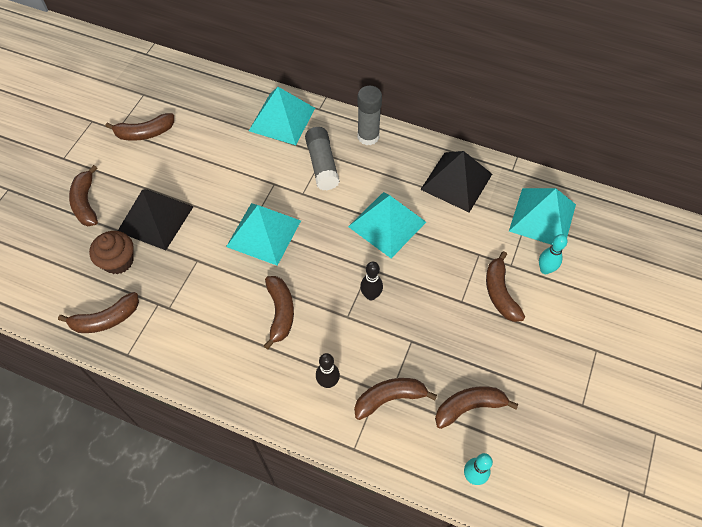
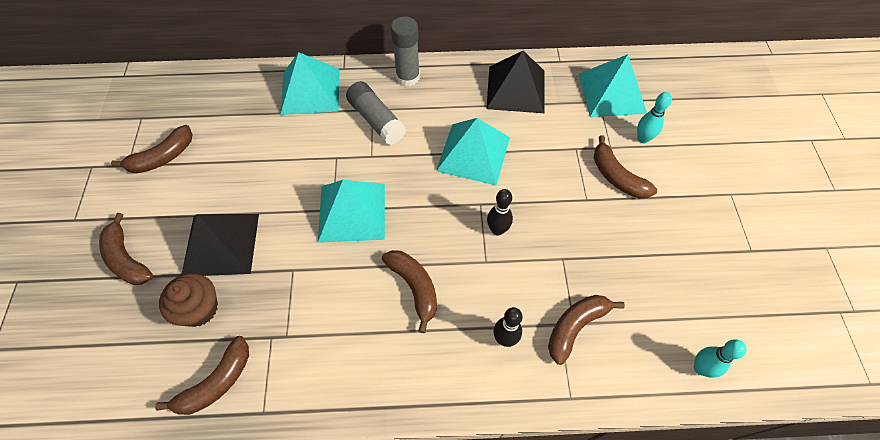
camera: 25 degrees left, 0 degrees up
brown banana [435,386,518,429] -> none

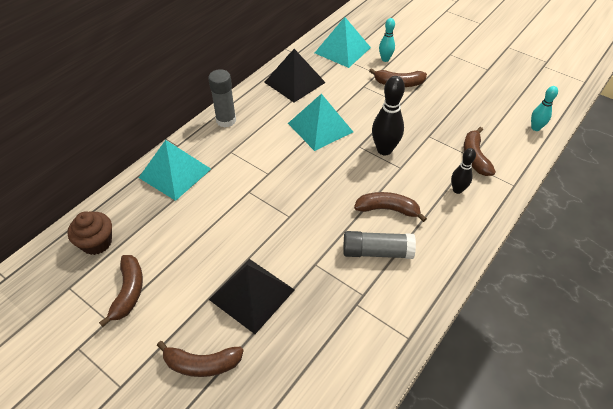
camera: 50 degrees left, 10 degrees down
brown banana [155,336,249,415] -> none
brown cupcake [159,273,218,327] -> brown cupcake moved to [67,211,112,255]
turquoise pyramid [318,180,385,243] -> none
grey glue stick [346,81,406,145] -> grey glue stick moved to [343,231,416,259]
black bowling pin [487,189,513,236] -> black bowling pin [372,76,405,155], size x1.66

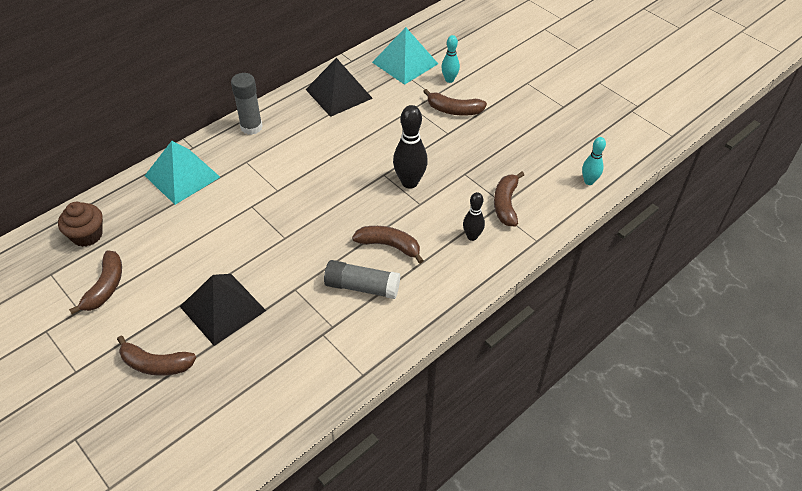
camera: 10 degrees right, 0 degrees up
turquoise pyramid [288,94,353,151] -> none

